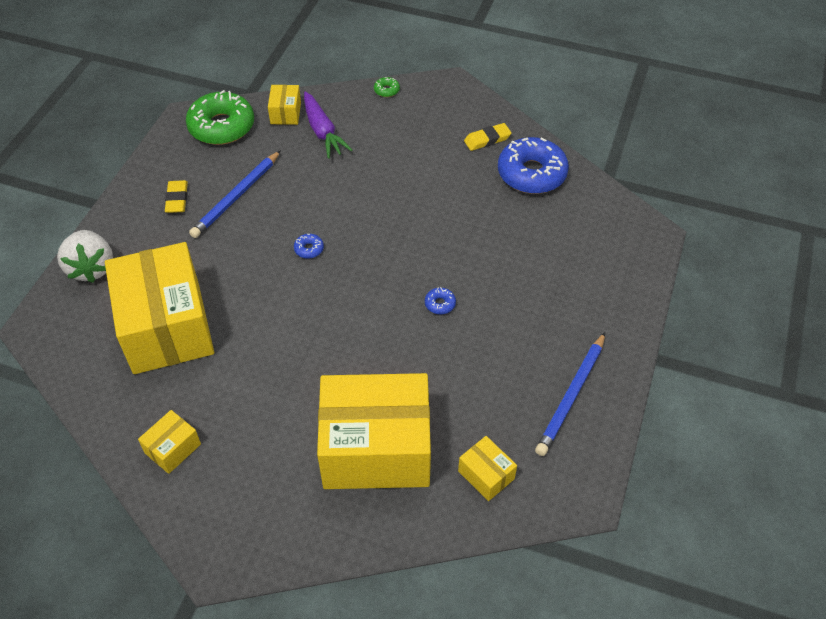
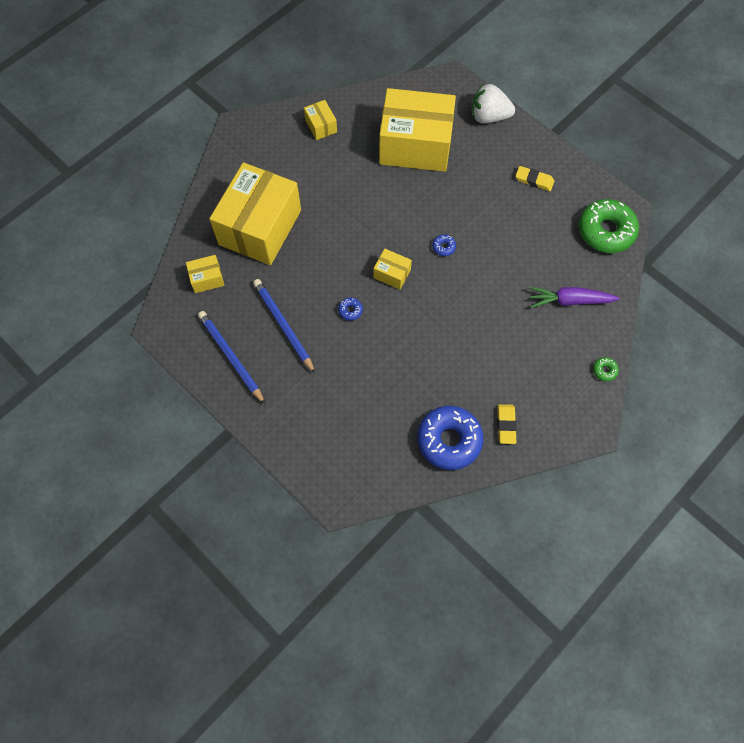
camera: 115 degrees right, 15 degrees up
blue pencil [189,150,281,238] -> blue pencil moved to [253,279,315,373]
yellow box [268,85,301,125] -> yellow box moved to [374,249,412,290]

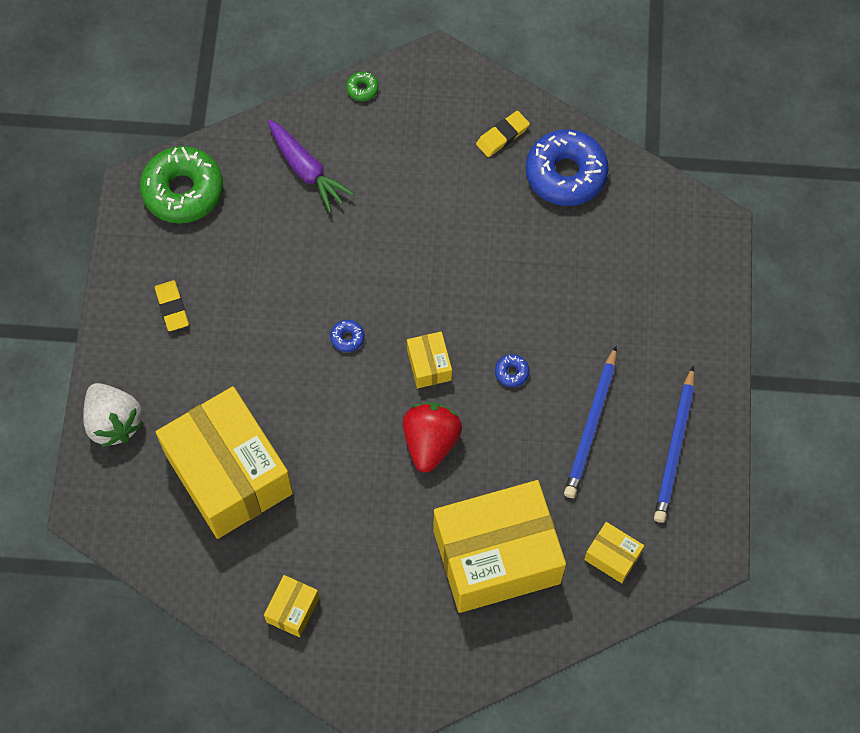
camera: 130 degrees left, 0 degrees up
none -> red strawberry [403,402,462,473]

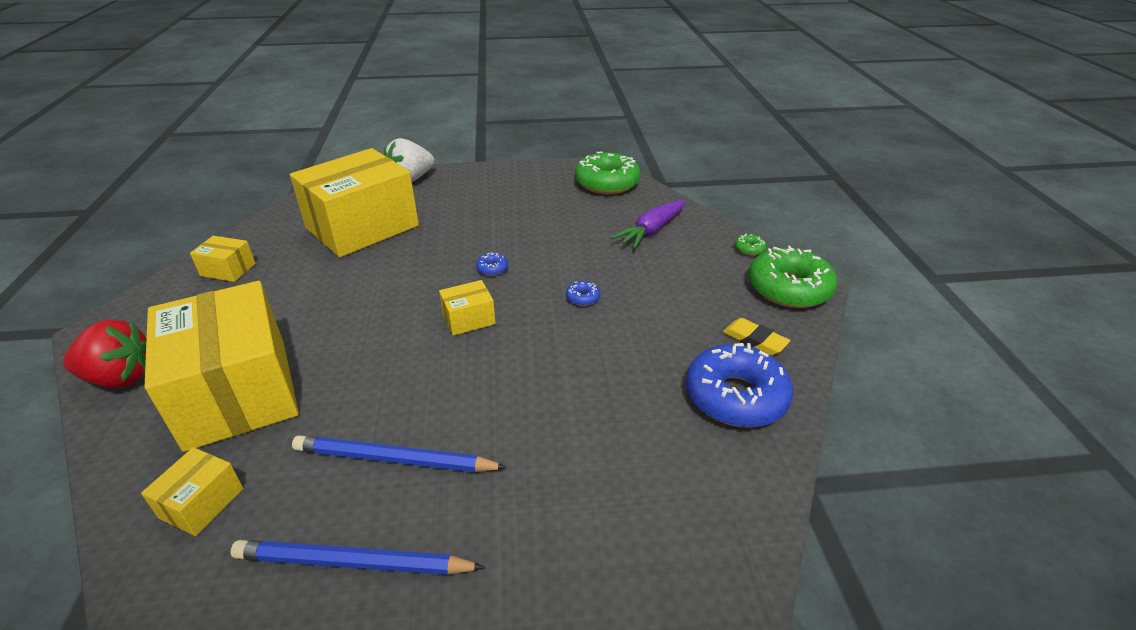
camera: 80 degrees right, 30 degrees down
yellow eraser [155,280,189,331] -> none
red strawberry [403,402,462,473] -> red strawberry moved to [63,319,147,388]
blue donut [495,354,529,387] -> blue donut moved to [566,281,600,306]
none -> green donut [748,246,837,308]

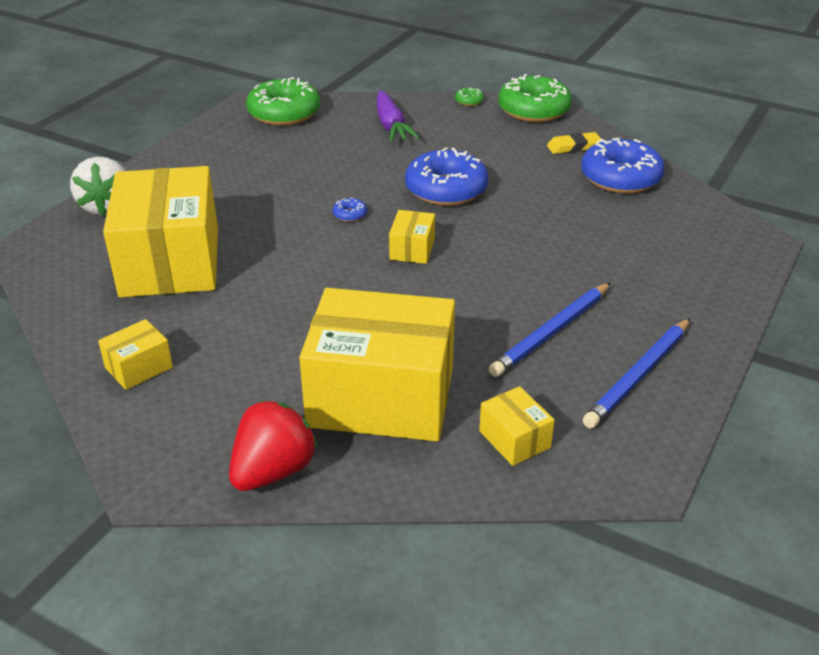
camera: 55 degrees left, 0 degrees up
blue donut [566,281,600,306] -> blue donut [405,147,488,206], size x2.49

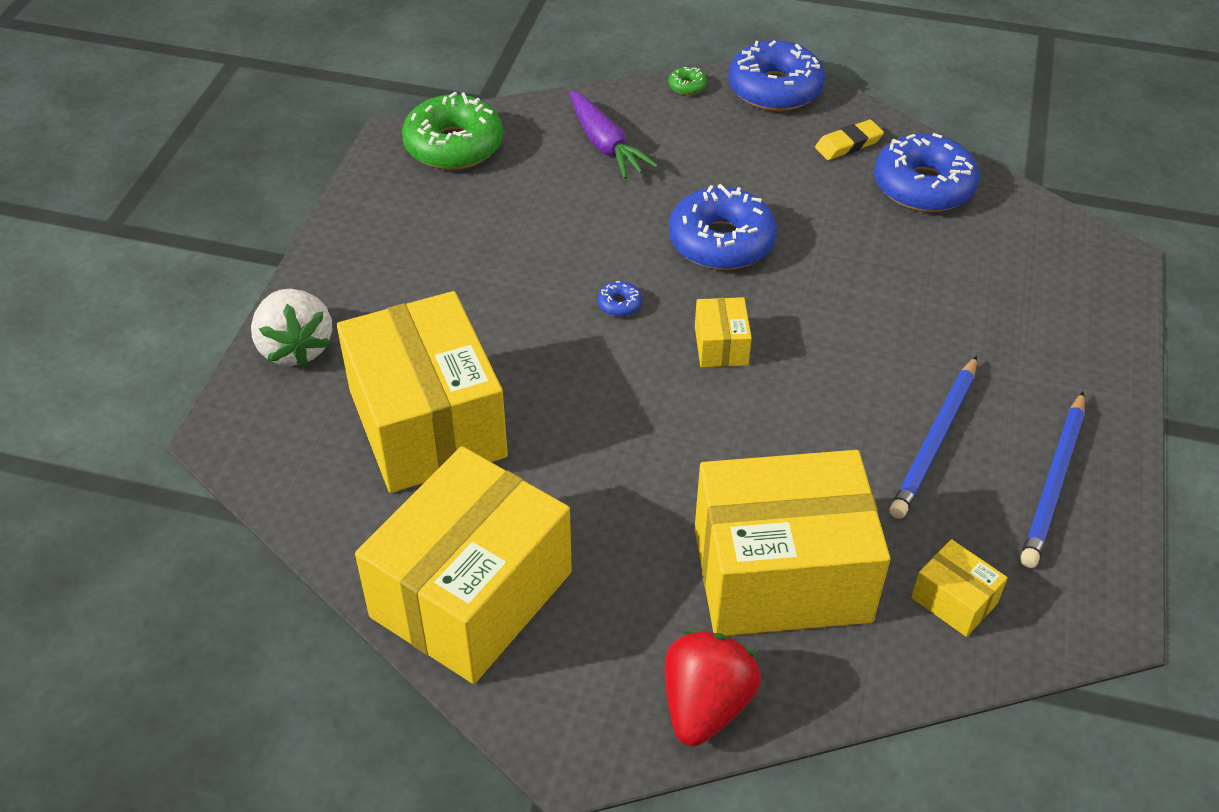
camera: 15 degrees left, 10 degrees up
yellow box [98,319,173,390] -> yellow box [355,446,572,684], size x2.40
green donut [498,74,572,122] -> blue donut [728,40,825,111]

